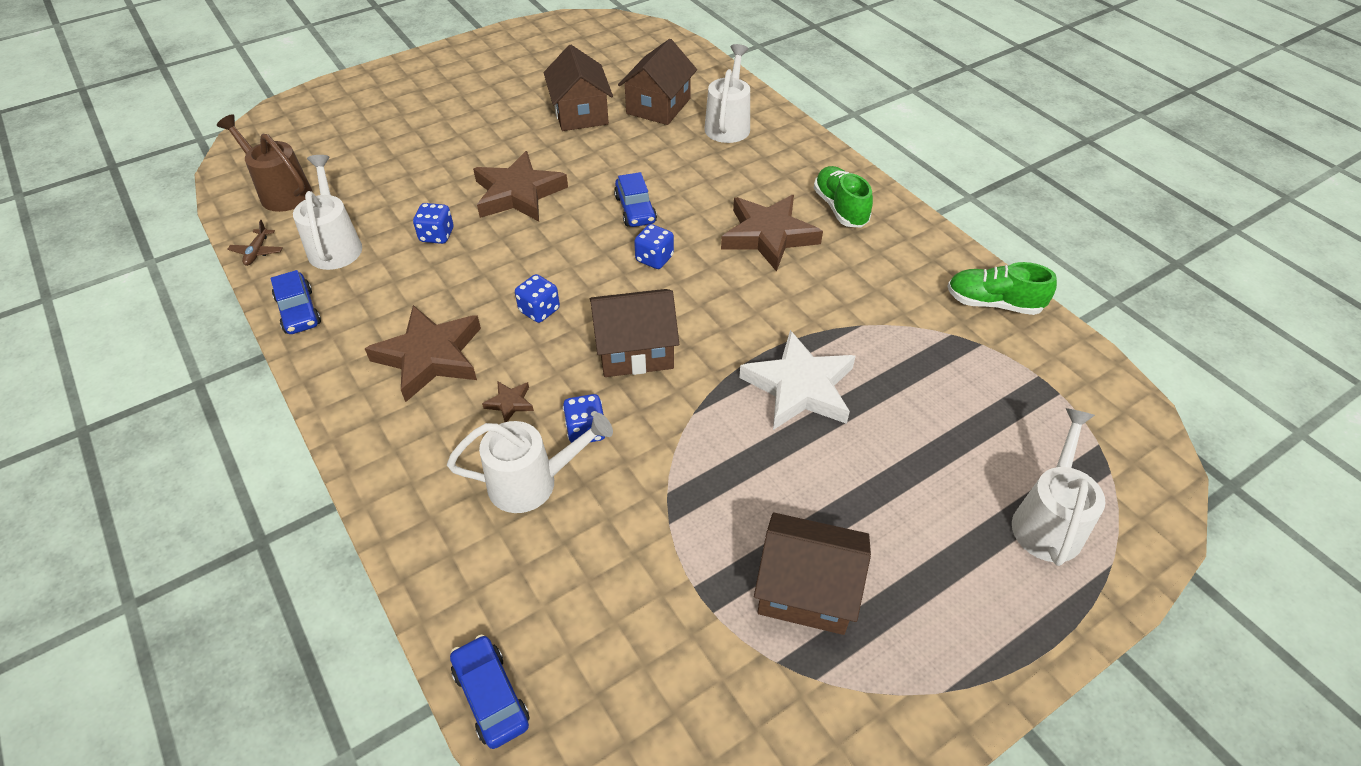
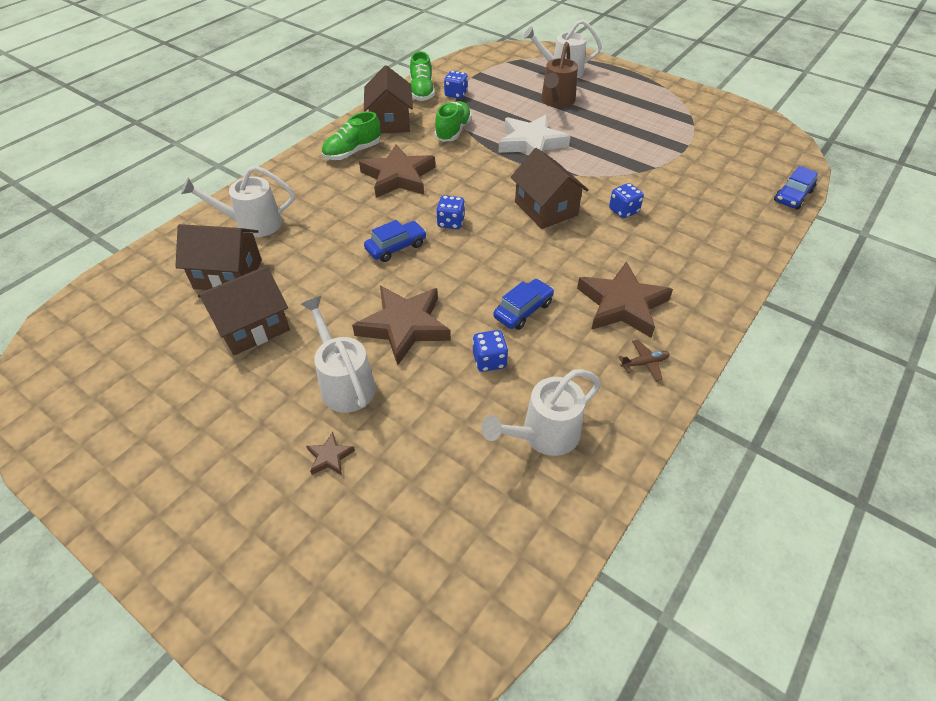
camera: 110 degrees left, 0 degrees up
brown watering can [217,114,312,212] -> brown watering can moved to [541,42,578,108]
brown plane [227,220,283,266] -> brown plane moved to [619,340,669,381]
blue car [271,270,321,334] -> blue car moved to [493,279,554,330]
white watering can [447,413,613,513] -> white watering can moved to [301,296,376,413]
brown star [482,381,534,422] -> brown star moved to [306,432,355,475]
blue dice [515,274,560,323] -> blue dice moved to [444,71,468,99]
brown house [754,513,871,635] -> brown house moved to [364,65,413,133]
none -> green shoe [434,101,472,142]

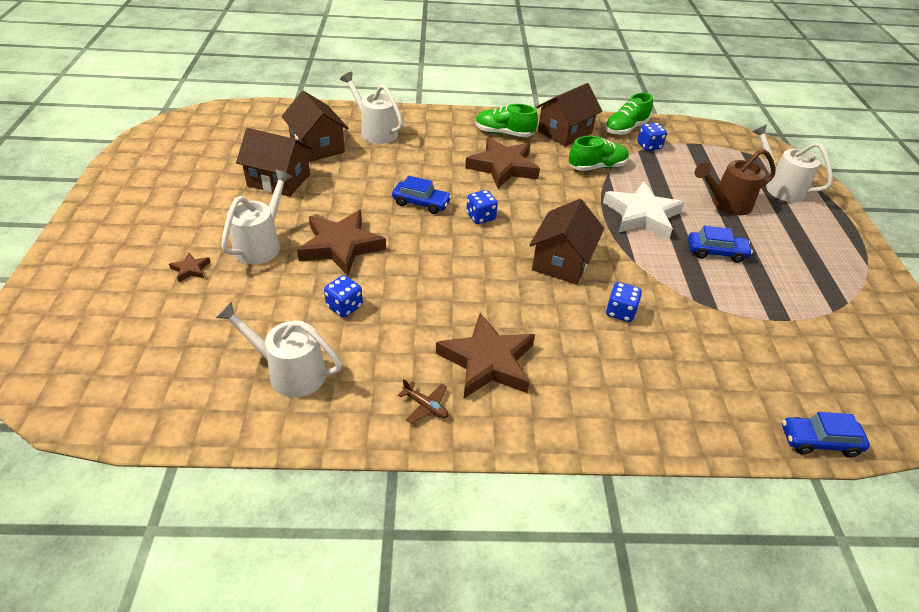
camera: 50 degrees right, 5 degrees down
blue car [493,279,554,330] -> blue car moved to [688,226,753,263]

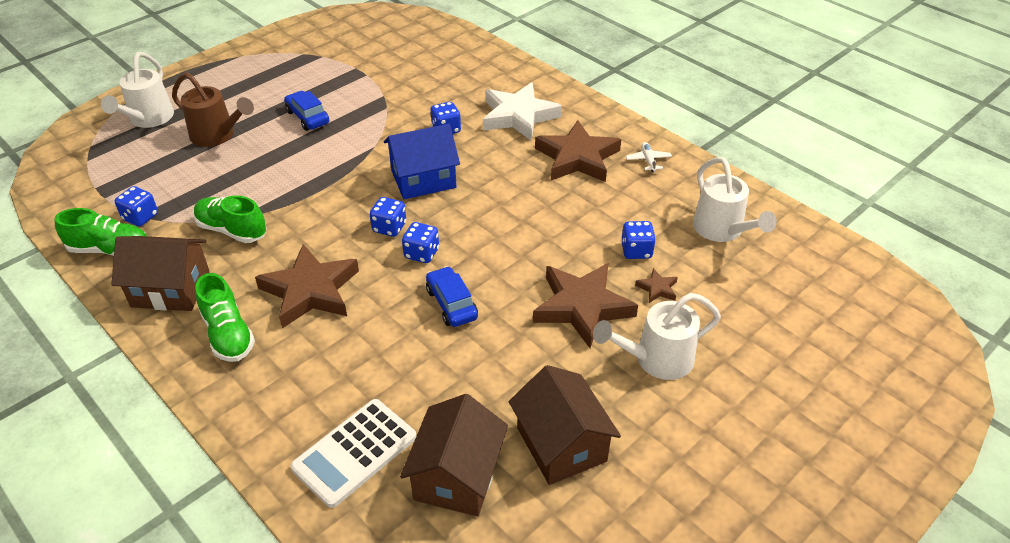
camera: 130 degrees left, 0 degrees up
brown star [169,252,211,282] -> brown star moved to [635,268,678,303]
white watering can [340,72,403,144] -> white calculator [290,399,416,508]
brown plane [398,379,448,424] -> white plane [626,142,672,172]
brown house [529,199,604,285] -> blue house [384,124,460,199]
white star [603,181,684,239] -> white star moved to [483,82,562,141]
blue car [782,412,870,458] -> none
none -> blue dice [370,197,406,237]

